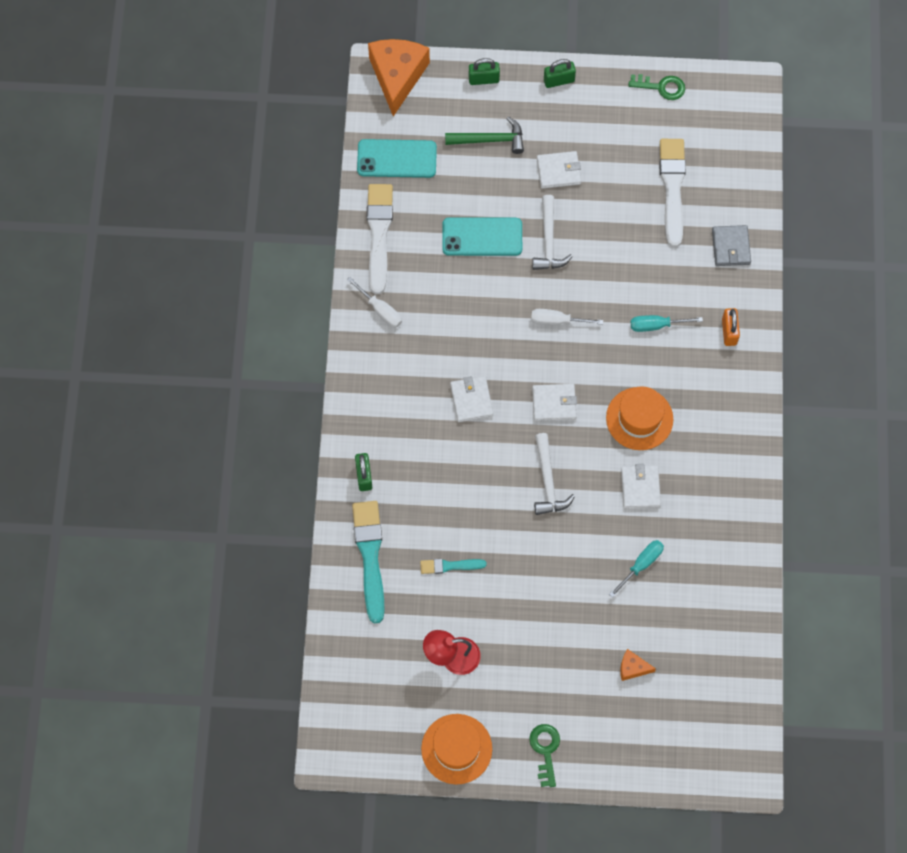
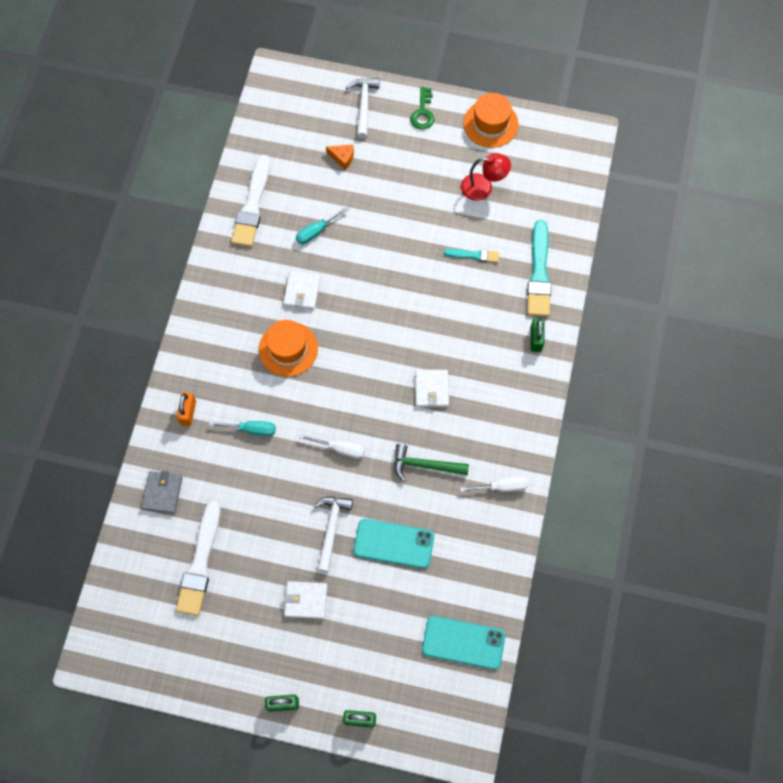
camera: 170 degrees left, 0 degrees up
white screwdriver [347,277,402,328] -> white screwdriver turned 120 degrees clockwise [460,476,528,492]
white brush [367,184,393,294] -> white brush moved to [231,155,270,247]
orange cheese [368,39,430,116] -> none
green hammer [445,117,524,154] -> green hammer moved to [394,444,469,482]
white wallet [532,384,577,421] -> none
white hammer [534,433,575,515] -> white hammer moved to [346,78,380,139]
green key [628,74,685,100] -> none

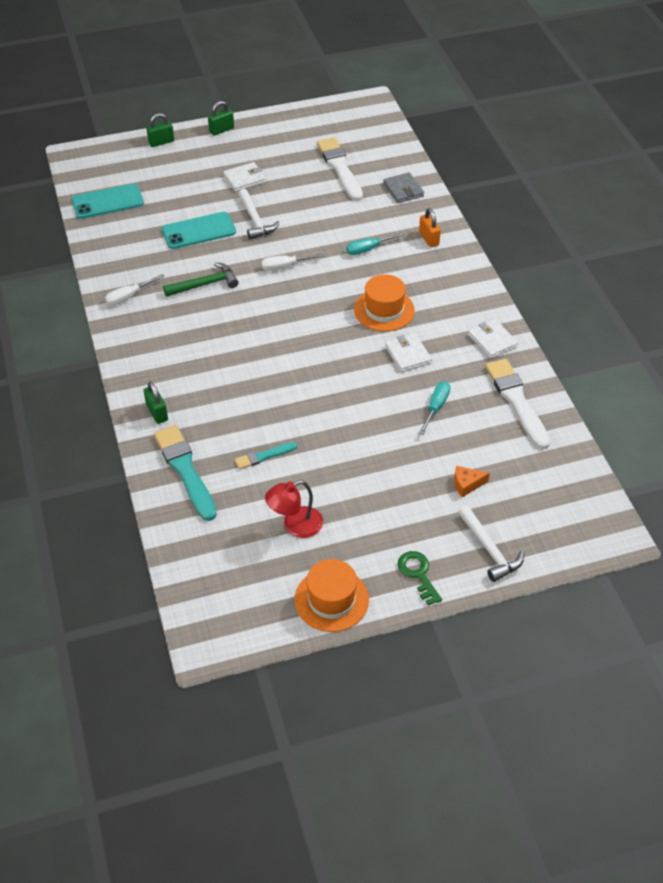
camera: 150 degrees right, 20 degrees down
white wallet [415,370,449,407] -> white wallet moved to [468,319,518,359]

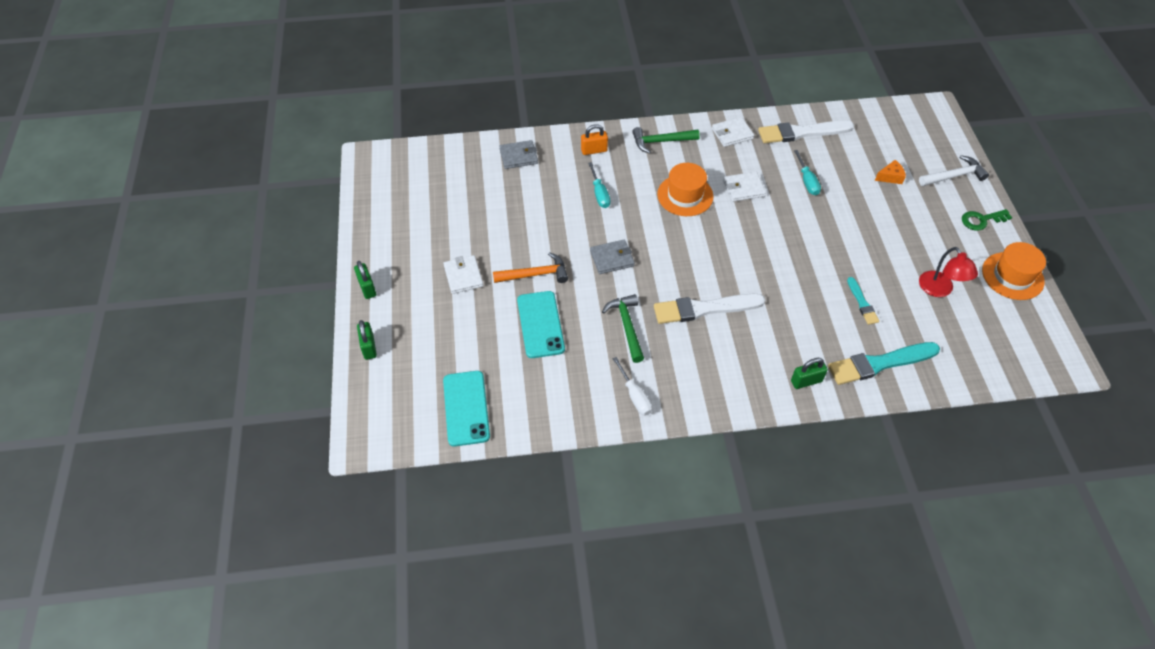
camera: 80 degrees left, 5 degrees up
white hammer [238,189,280,240] -> orange hammer [493,252,568,283]
white screwdriver [261,253,324,271] -> grey wallet [590,240,635,274]
white brush [317,137,363,201] -> white brush moved to [654,294,765,324]
turquoise screwdriver [419,382,450,435] -> turquoise screwdriver turned 135 degrees counterclockwise [794,150,821,195]
orange cheese [454,466,490,497] -> orange cheese turned 105 degrees counterclockwise [875,160,906,184]
none -> green hammer [632,127,700,153]

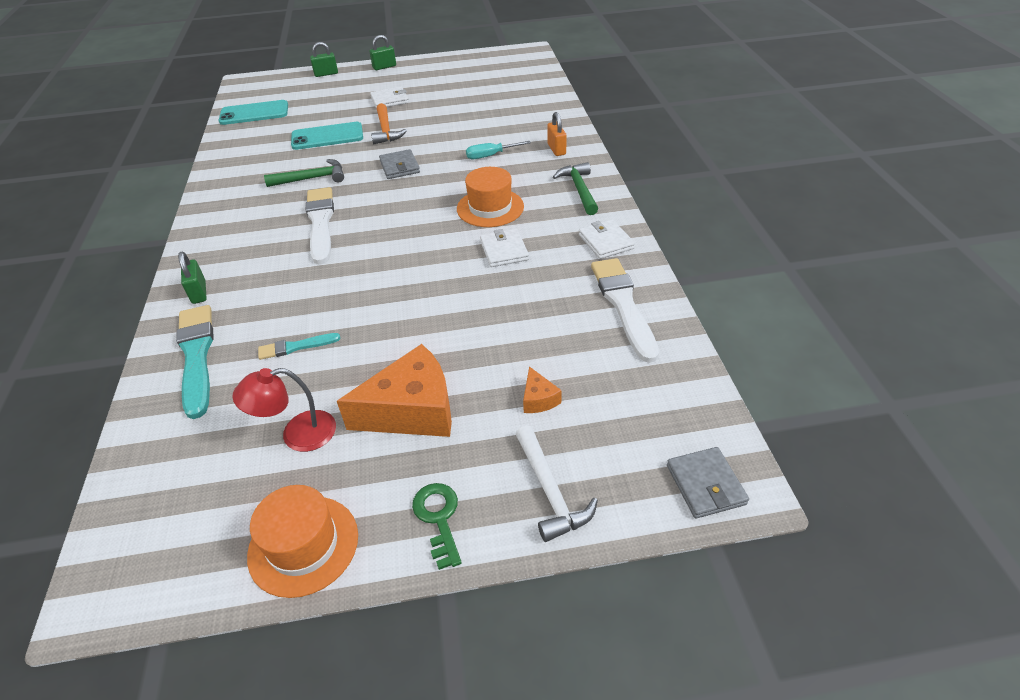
camera: 90 degrees right, 10 degrees down
grey wallet [499,140,538,169] -> grey wallet moved to [667,447,749,518]
white screwdriver [613,357,652,416] -> none
turquoise screwdriver [794,150,821,195] -> none
none -> orange cheese [337,344,452,437]

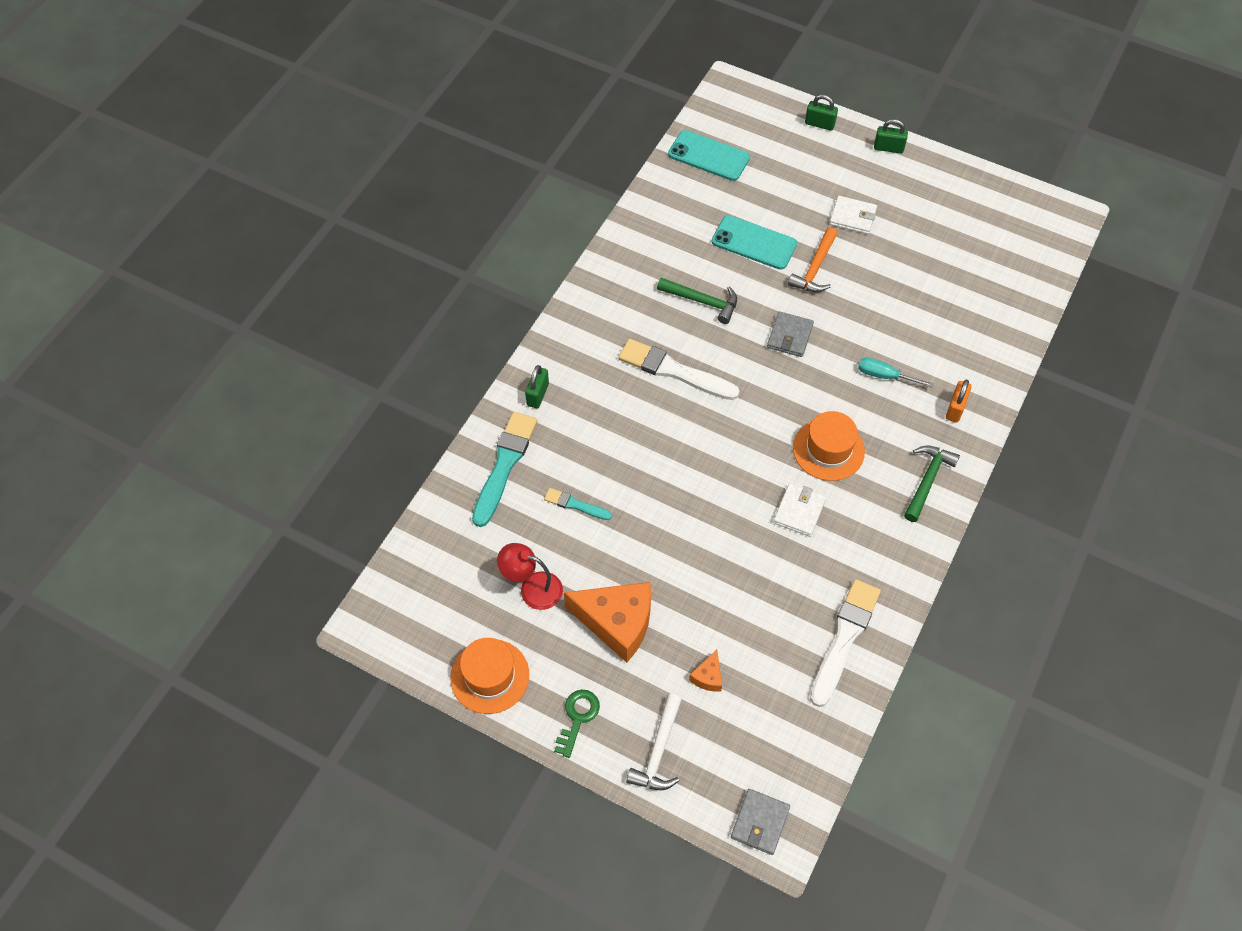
camera: 35 degrees right, 15 degrees up
white brush [306,187,334,264] -> white brush turned 90 degrees counterclockwise [618,339,740,400]
white wallet [579,219,635,259] -> none

